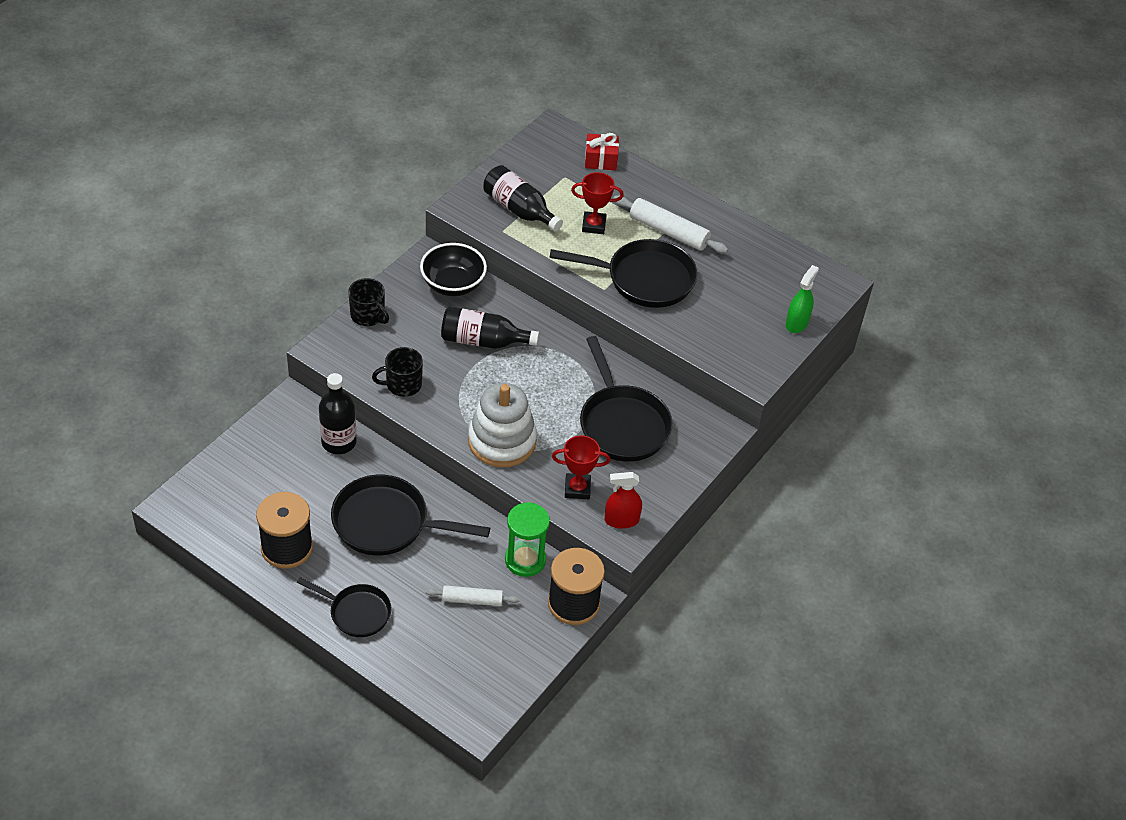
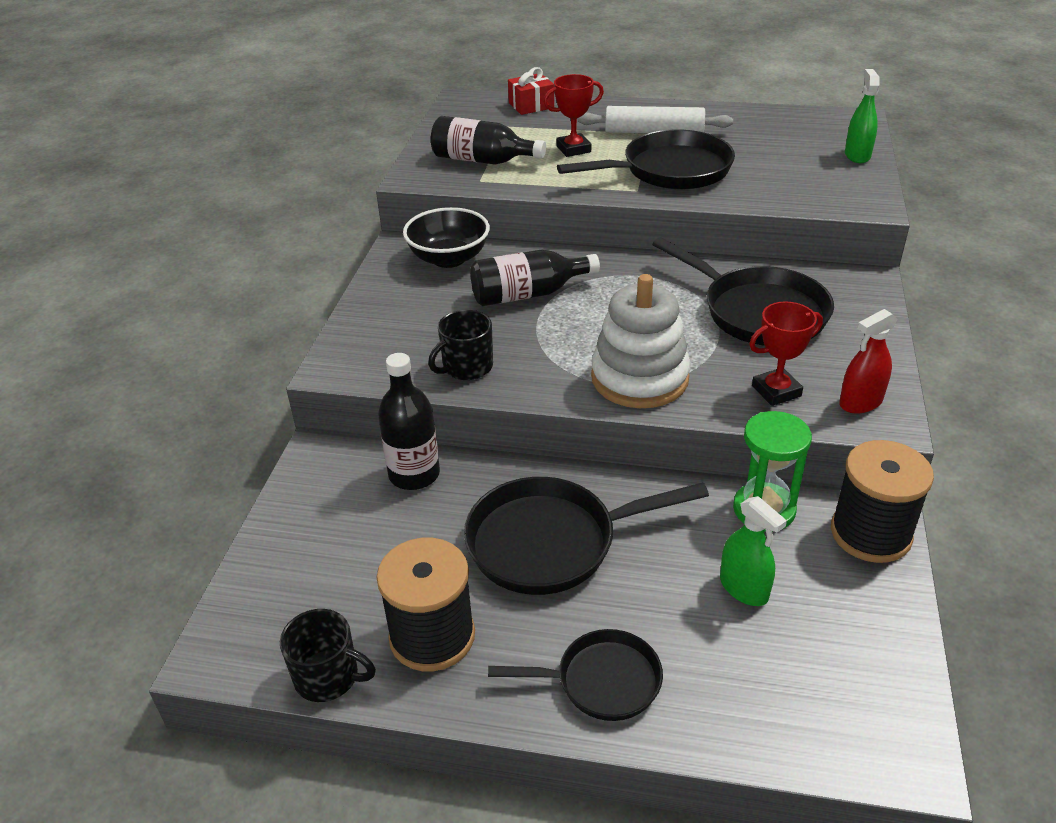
camera: 20 degrees left, 10 degrees down
black mug [348,278,389,326] -> black mug moved to [280,609,376,702]
white rolling pin [426,585,520,606] -> green spray bottle [720,496,787,606]

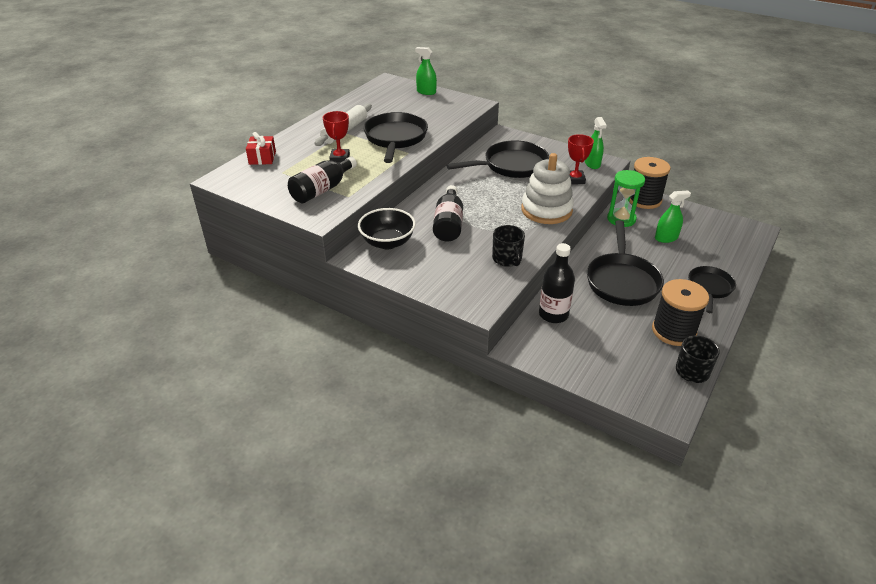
camera: 70 degrees left, 0 degrees up
red spray bottle [839,309,898,414] -> green spray bottle [585,117,607,169]

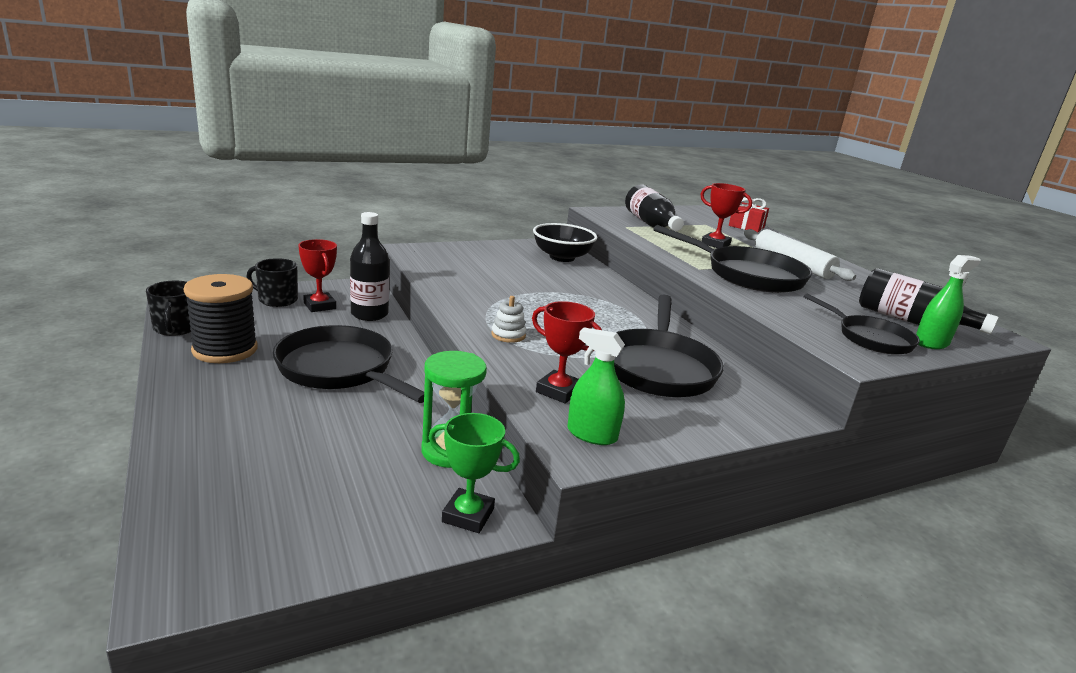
camera: 120 degrees right, 15 degrees down
black bottle [433,185,463,241] -> black bottle moved to [859,268,998,334]
black mug [492,225,525,267] -> black mug moved to [246,258,298,307]
white stacking toy [521,153,574,224] -> white stacking toy [491,296,526,343], size x0.42
black spool [629,157,671,209] -> green trophy [429,413,520,533]
green spray bottle [655,191,691,243] -> none
black pan [688,266,736,313] -> black pan moved to [804,293,920,355]
none -> red trophy [298,239,337,312]

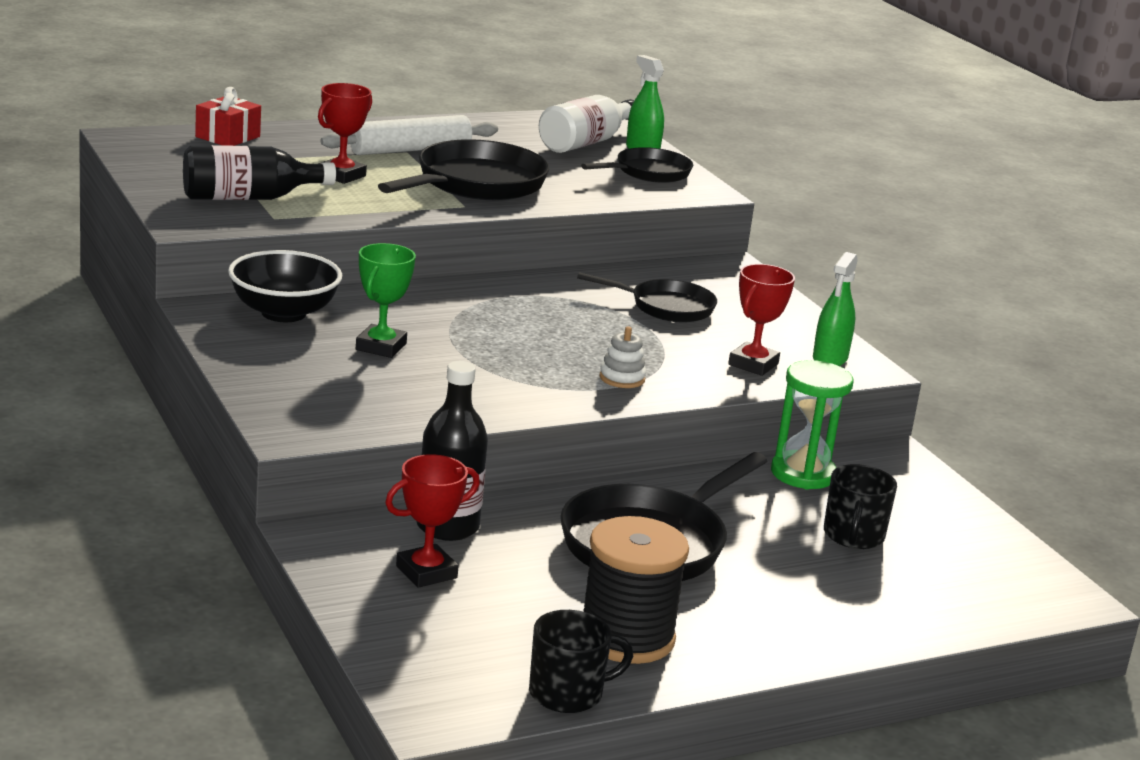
camera: 90 degrees left, 0 degrees up
black mug [246,258,298,307] -> black mug moved to [824,464,897,549]
green trophy [429,413,520,533] -> green trophy moved to [356,243,416,358]
black pan [614,295,724,397] -> black pan [577,272,717,322], size x0.61
black bottle [859,268,998,334] -> white bottle [539,95,634,153]

